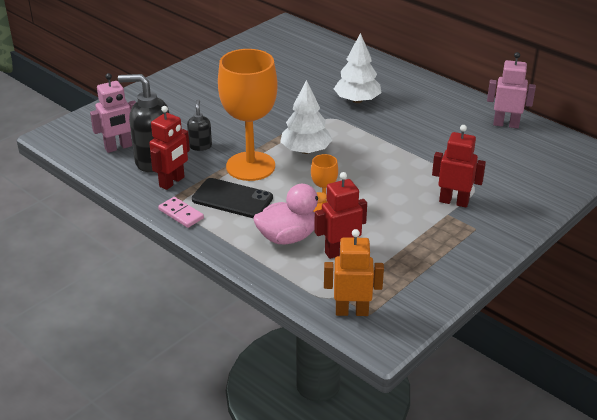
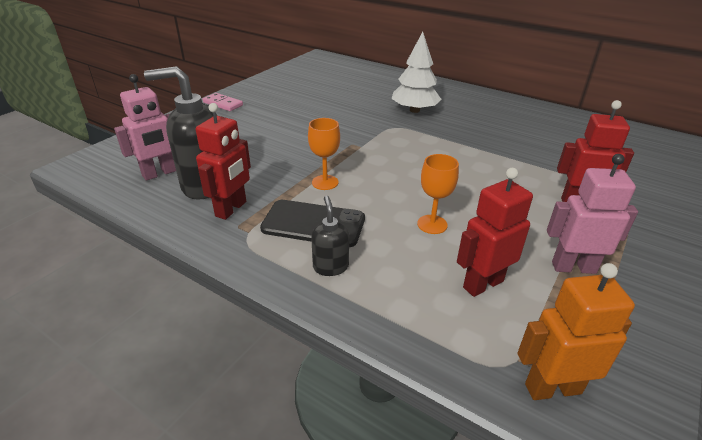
camera: 10 degrees left, 0 degrees up
pink domino [158,197,204,228] -> pink domino moved to [203,93,243,111]
black soap dispenser [187,99,212,151] -> black soap dispenser moved to [311,196,349,276]
orange goblet [218,49,278,181] -> orange goblet [308,118,340,190], size x0.45
pink duck [253,184,327,244] -> none
white tree [280,80,332,154] -> none
pink robot [487,52,536,128] -> pink robot moved to [547,154,638,274]

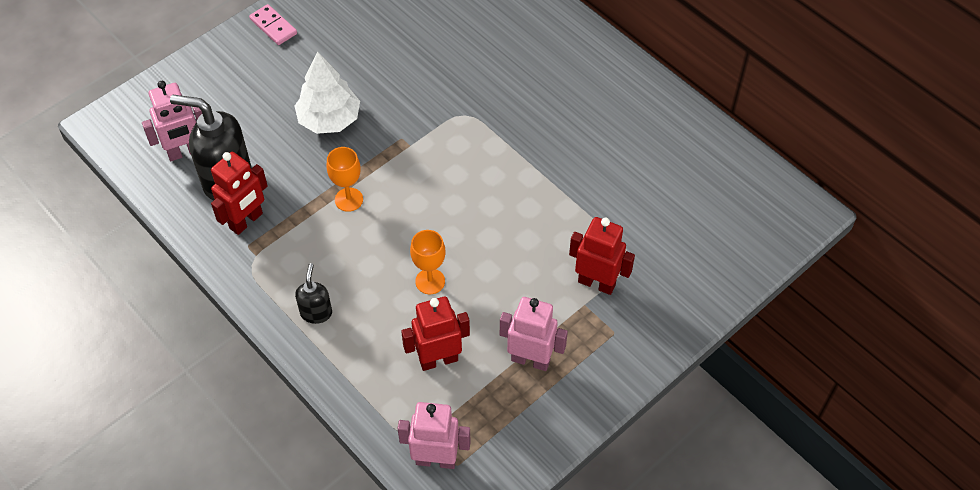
camera: 15 degrees right, 20 degrees up
black phone [260,200,365,247] -> none
white tree [392,32,442,113] -> white tree moved to [295,52,360,134]
orange robot [517,263,635,400] -> pink robot [397,402,471,469]

